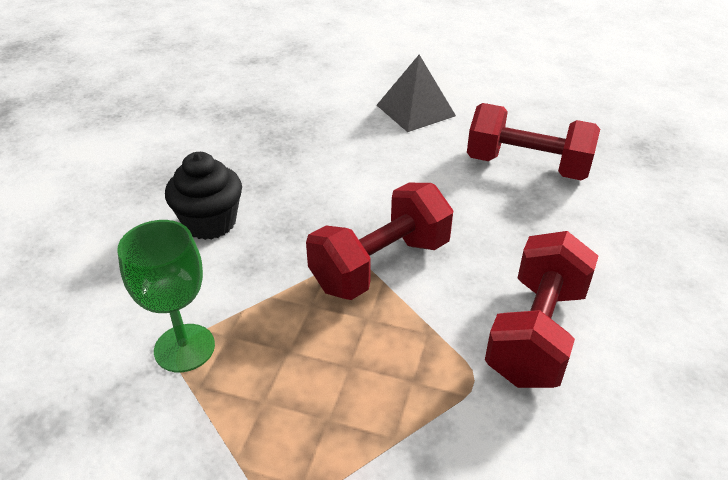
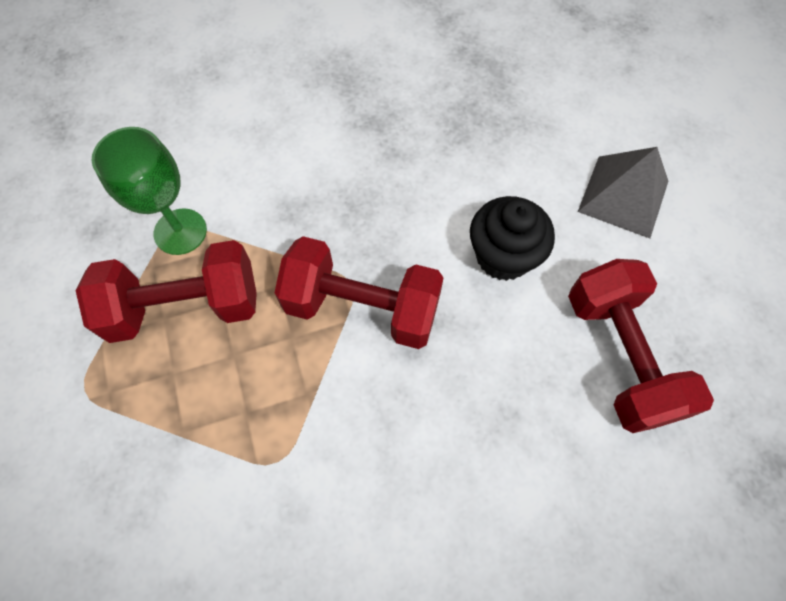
camera: 55 degrees right, 25 degrees up
black cupcake [165,152,242,240] -> black cupcake moved to [470,196,555,281]
red dumbbell [485,231,598,388] -> red dumbbell moved to [75,240,257,343]

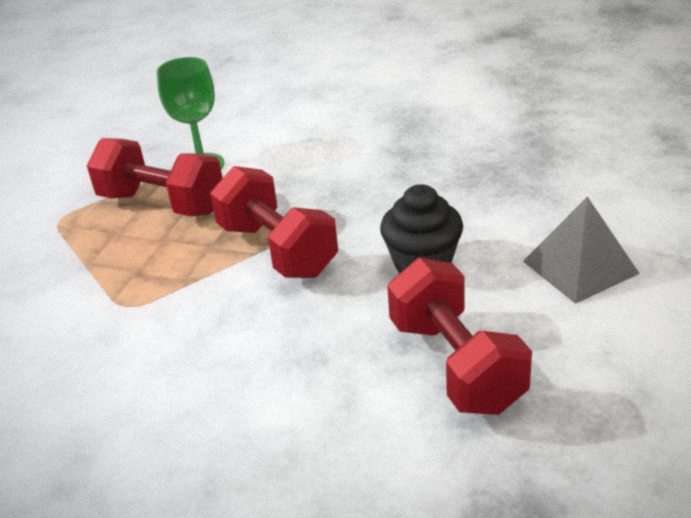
camera: 40 degrees right, 30 degrees down
red dumbbell [568,259,714,433] -> red dumbbell turned 45 degrees counterclockwise [387,258,532,415]

